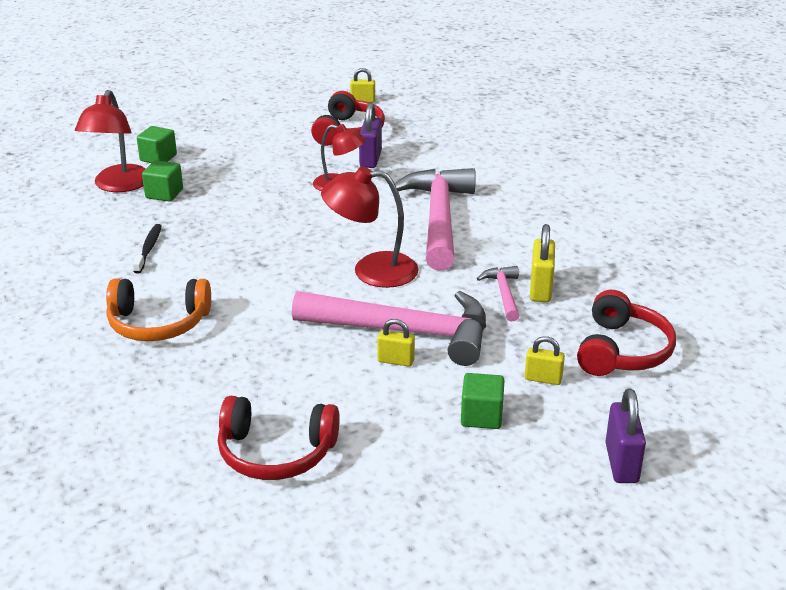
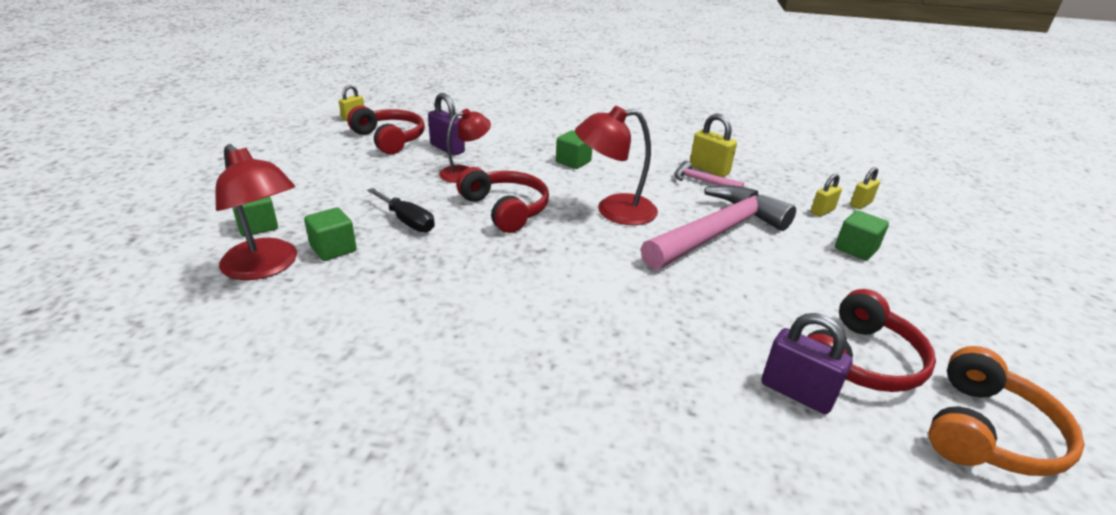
camera: 55 degrees left, 0 degrees up
orange headphones [106,279,211,341] -> orange headphones moved to [928,346,1085,476]
black toothbrush [133,224,162,274] -> none
red lamp [321,166,419,288] -> red lamp turned 45 degrees clockwise [575,106,658,225]
yellow padlock [377,319,415,367] -> yellow padlock moved to [850,167,880,209]
pink hammer [395,168,476,270] -> green cube [556,130,592,169]
red headphones [577,290,676,376] -> red headphones moved to [456,167,549,233]
purple padlock [605,388,646,483] -> purple padlock moved to [761,313,852,414]
none -> black screwdriver [367,188,435,233]

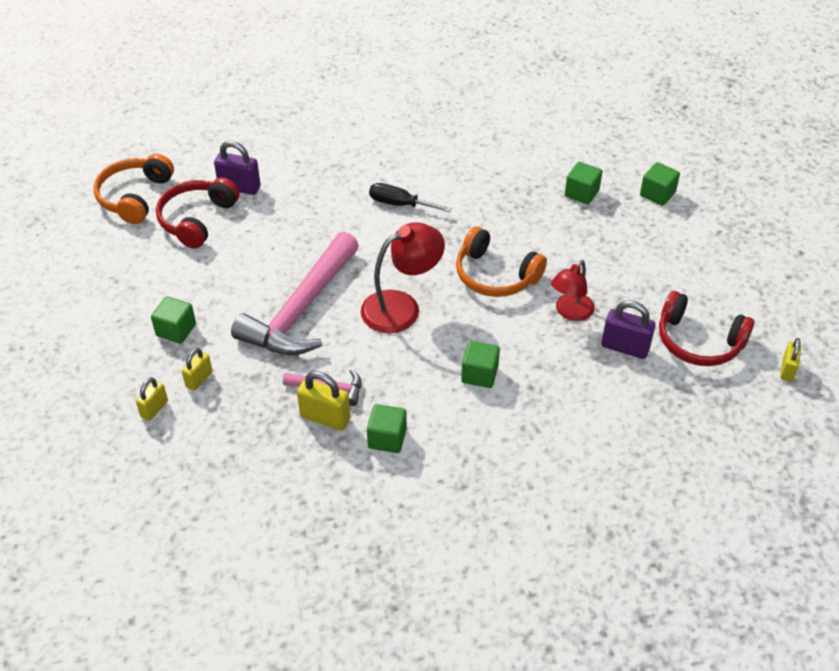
camera: 160 degrees right, 15 degrees up
red lamp [215,144,297,280] -> none
black screwdriver [367,188,435,233] -> black screwdriver moved to [369,183,452,212]
red headphones [456,167,549,233] -> orange headphones [456,226,547,297]
none -> green cube [367,404,407,453]

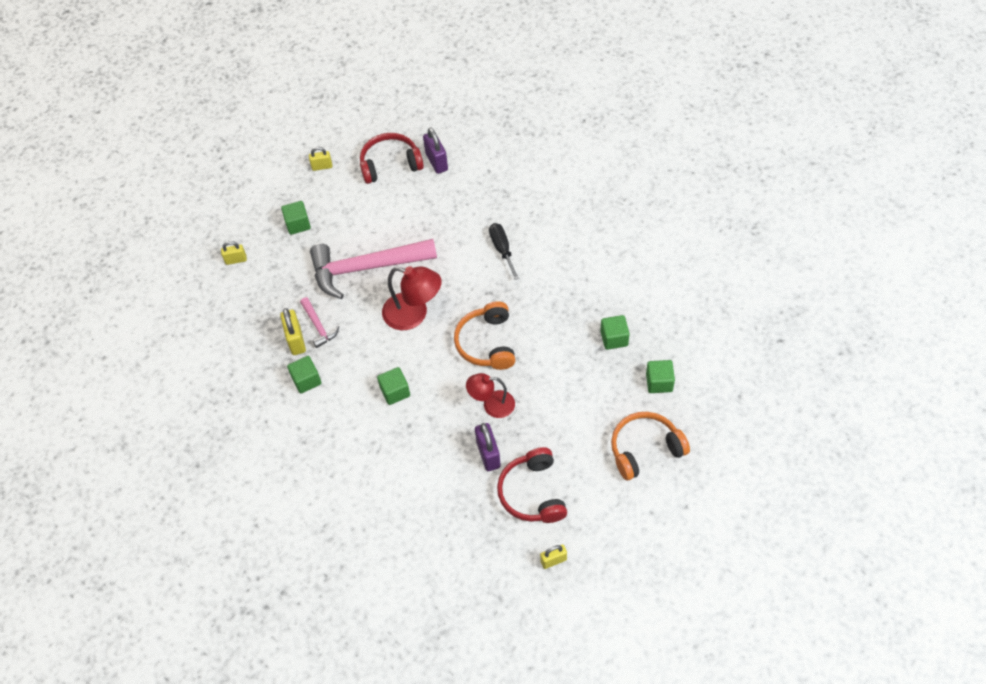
camera: 55 degrees right, 10 degrees up
orange headphones [93,154,174,224] -> orange headphones moved to [611,412,690,480]
yellow padlock [182,348,212,391] -> yellow padlock moved to [309,147,332,171]

